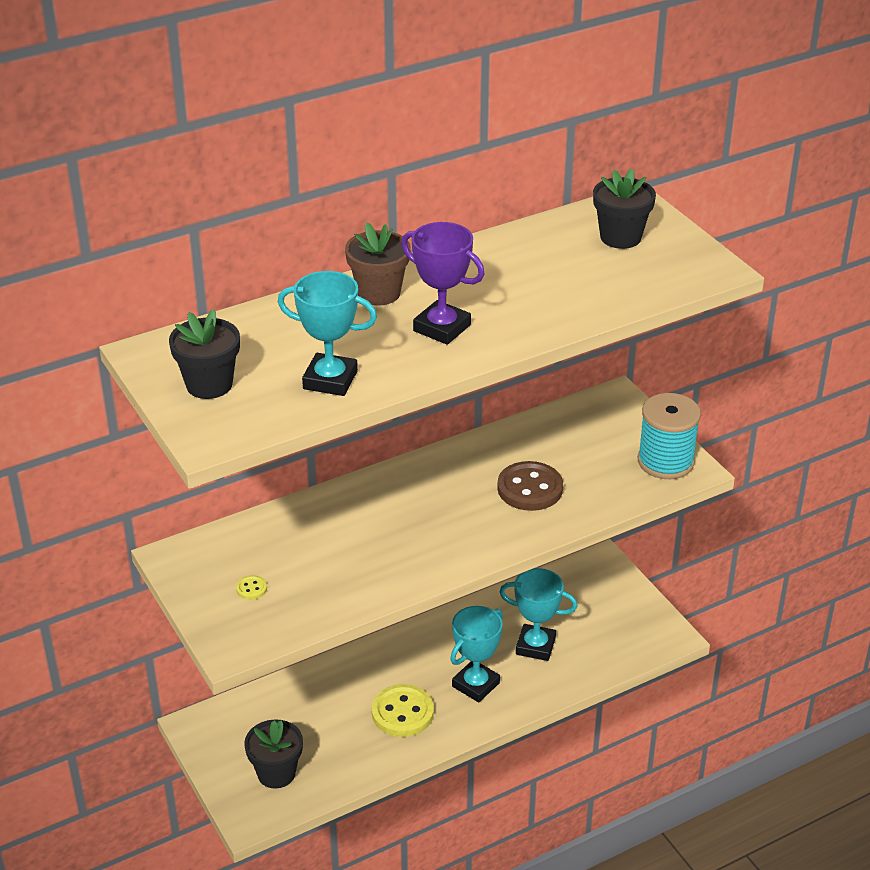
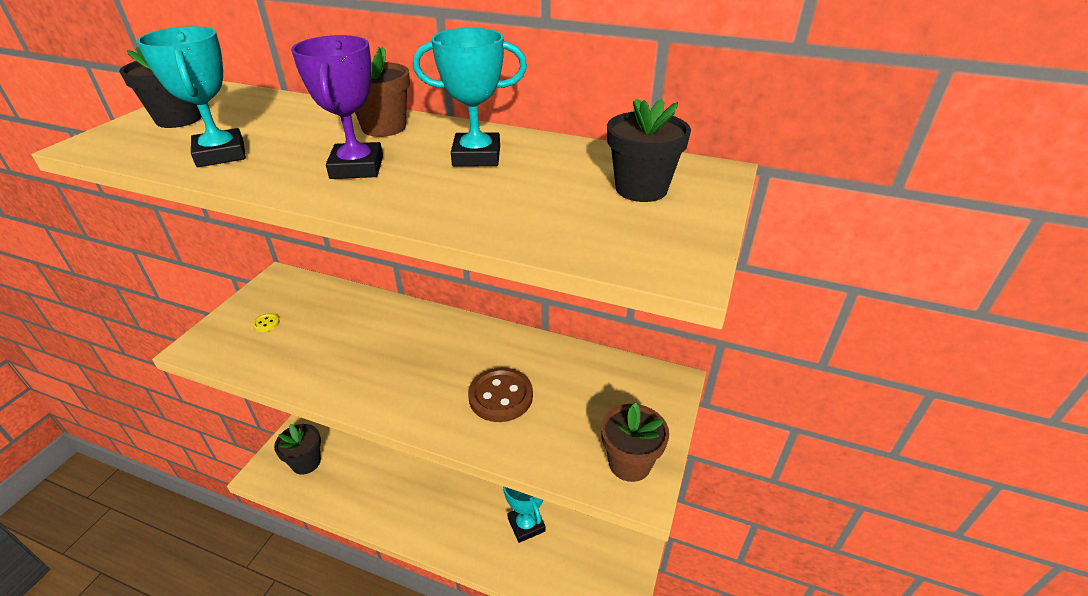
camera: 50 degrees right, 0 degrees up
yellow button [372,684,434,737] -> none
turquoise trophy [450,606,503,702] -> turquoise trophy moved to [413,28,527,167]
turquoise spool [638,393,701,479] -> brown flower pot [601,402,669,482]

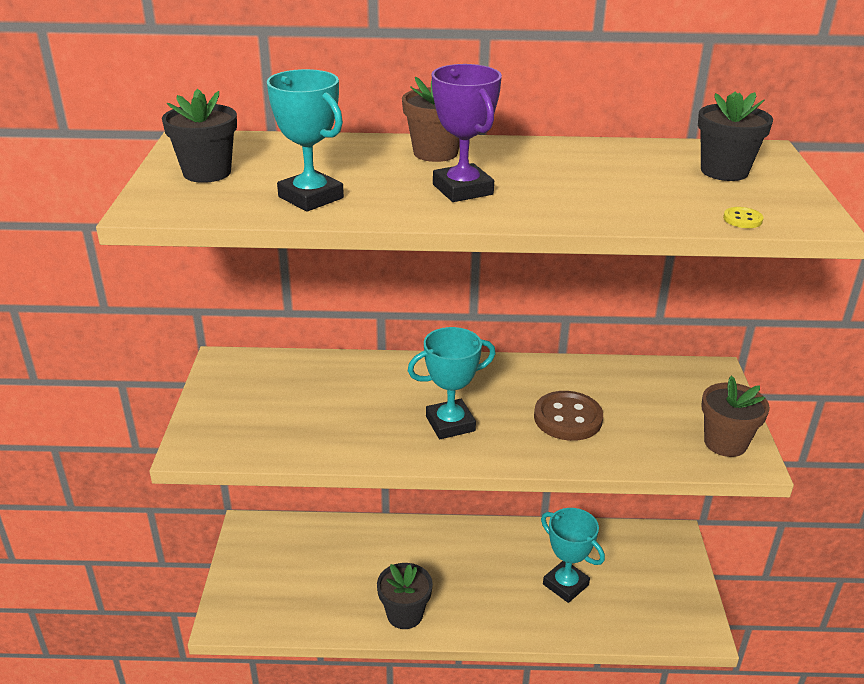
camera: 20 degrees left, 5 degrees down
yellow button [253,313,280,332] -> yellow button moved to [723,207,763,228]
black flower pot [274,424,321,475] -> black flower pot moved to [377,563,433,629]
turquoise trophy [413,28,527,167] -> turquoise trophy moved to [408,327,496,439]

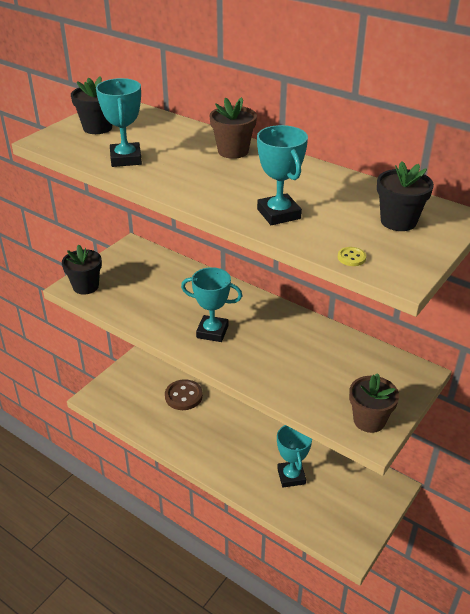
camera: 35 degrees right, 5 degrees up
black flower pot [377,563,433,629] -> black flower pot moved to [62,244,102,295]
purple trophy [432,64,502,202] -> none
brown button [534,391,603,441] -> brown button moved to [165,379,203,410]
none -> turquoise trophy [257,125,308,225]

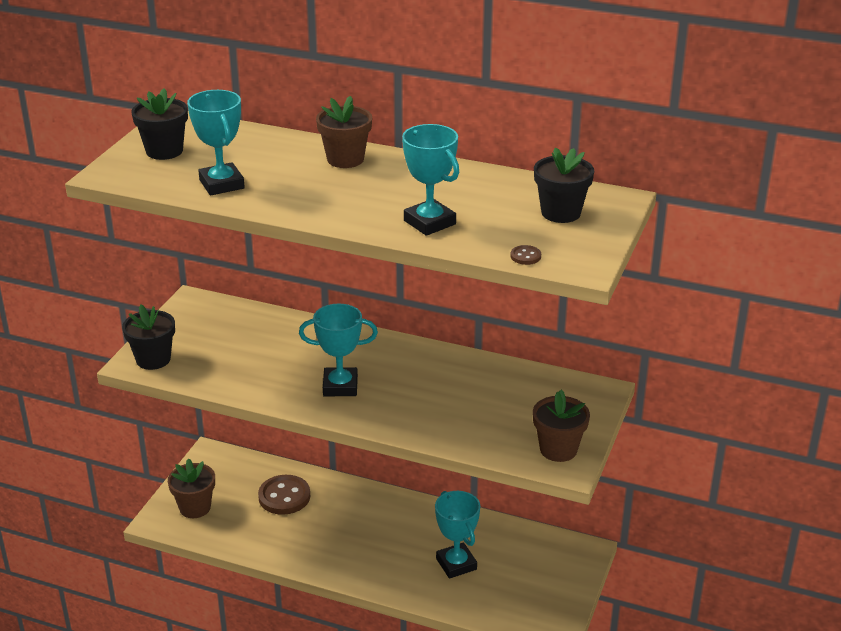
camera: 15 degrees left, 5 degrees down
yellow button [338,247,366,266] -> brown button [510,245,541,265]
none -> brown flower pot [168,458,215,518]

